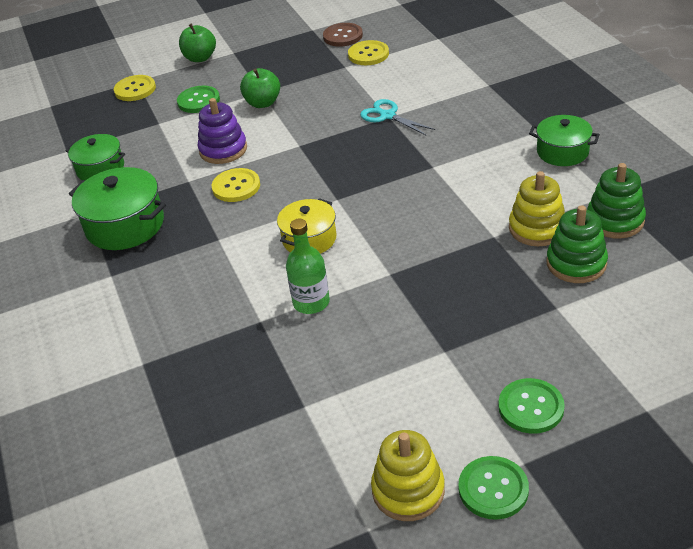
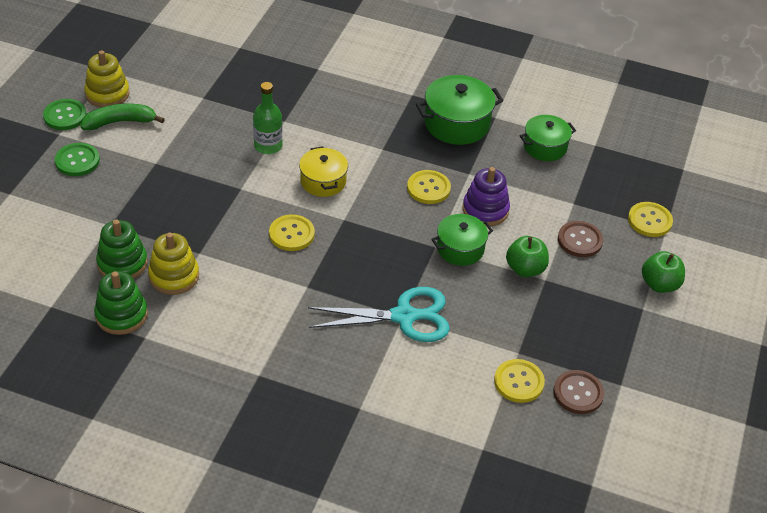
camera: 125 degrees right, 5 degrees up
green button [177,86,220,113] -> brown button [558,221,603,257]
turquoise scissors [360,99,435,136] -> turquoise scissors [308,287,450,342], size x1.63
green pot [529,115,600,166] -> green pot moved to [431,214,493,266]
none -> green banana [81,104,165,130]
none -> yellow button [269,214,315,251]

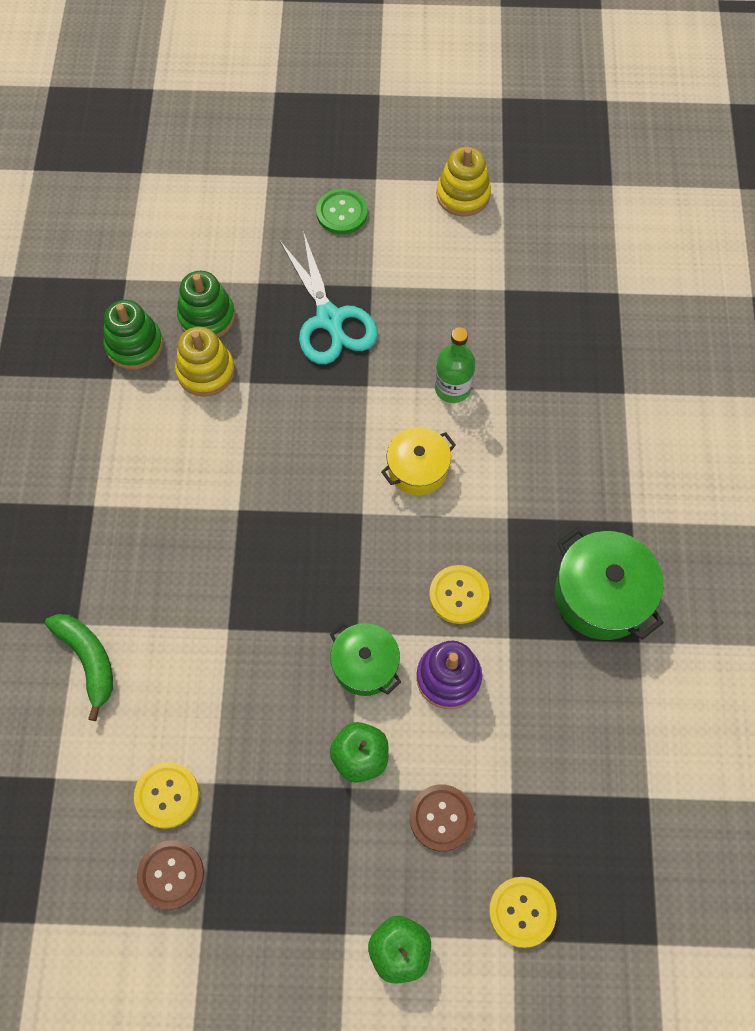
camera: 75 degrees right, 20 degrees up
green button [43,99,86,130] -> none
green banana [81,104,165,130] -> green banana moved to [45,614,113,721]
yellow button [269,214,315,251] -> none
turquoise scissors [308,287,450,342] -> turquoise scissors moved to [280,231,377,364]
green pot [520,115,576,161] -> none

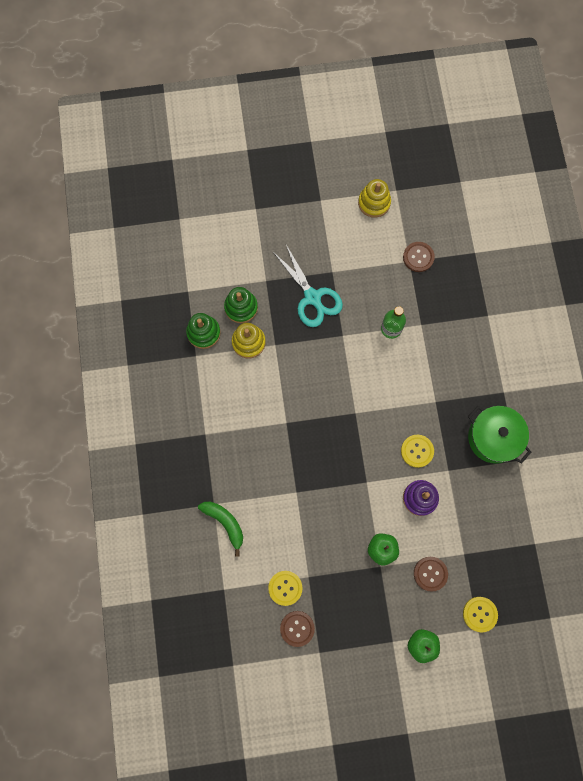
camera: 10 degrees left, 10 degrees up
green button [316,189,368,234] -> none
green pot [330,622,401,696] -> none
yellow pot [381,427,456,495] -> none
none -> brown button [403,242,435,272]

